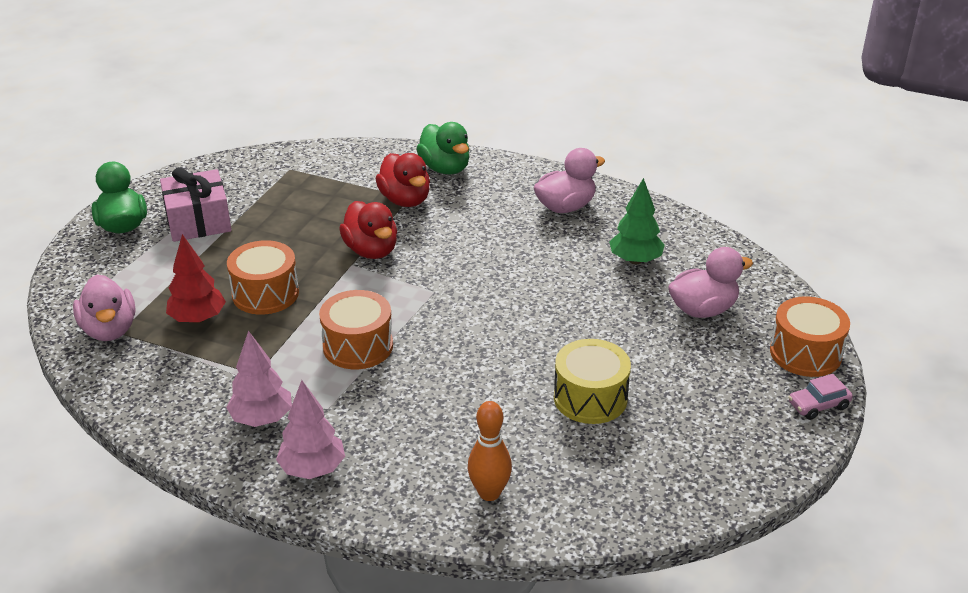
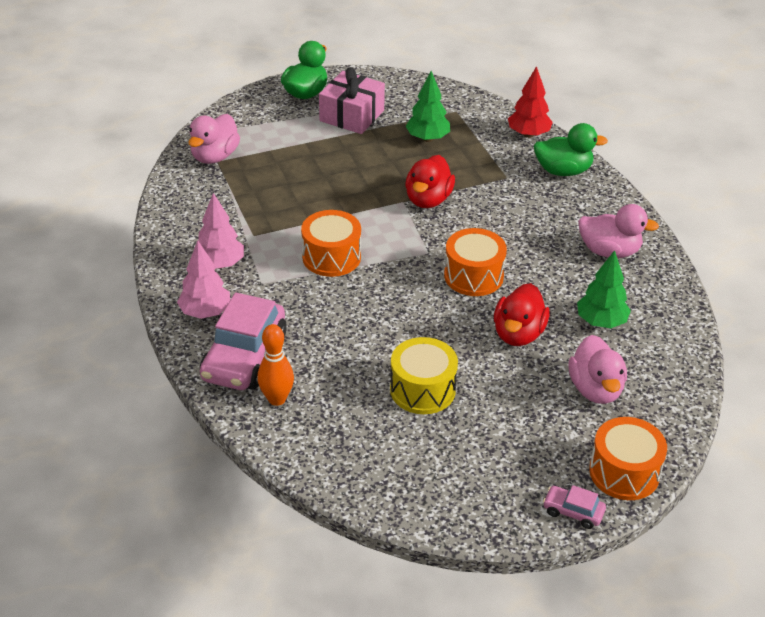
camera: 45 degrees right, 5 degrees up
red tree [166,234,226,324] -> red tree moved to [508,66,553,138]
orange drum [227,240,299,315] -> orange drum moved to [444,228,507,296]
red duck [376,153,430,207] -> red duck moved to [494,283,550,346]
green duck [416,122,469,174] -> green duck turned 105 degrees counterclockwise [534,123,608,176]
pink duck [668,247,753,318] -> pink duck turned 60 degrees clockwise [569,335,627,404]
none -> pink car [200,293,287,390]
none -> green tree [406,71,450,142]

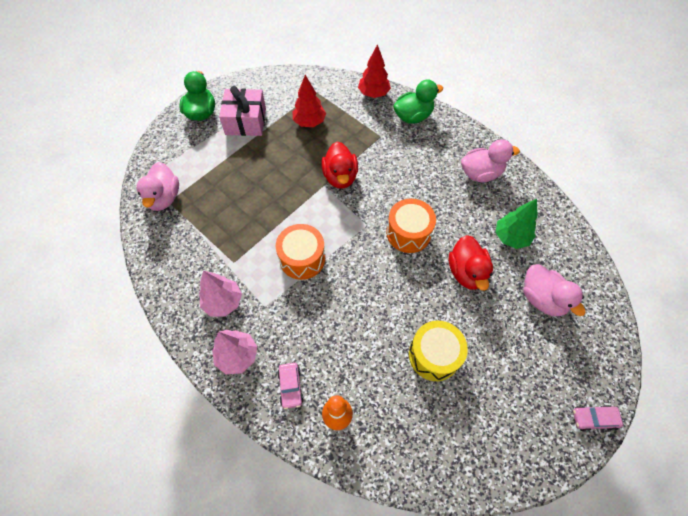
camera: 25 degrees left, 20 degrees up
pink car [200,293,287,390] -> pink car [277,363,304,409], size x0.46
green tree [406,71,450,142] -> red tree [292,75,326,127]
orange drum [589,417,667,500] -> none

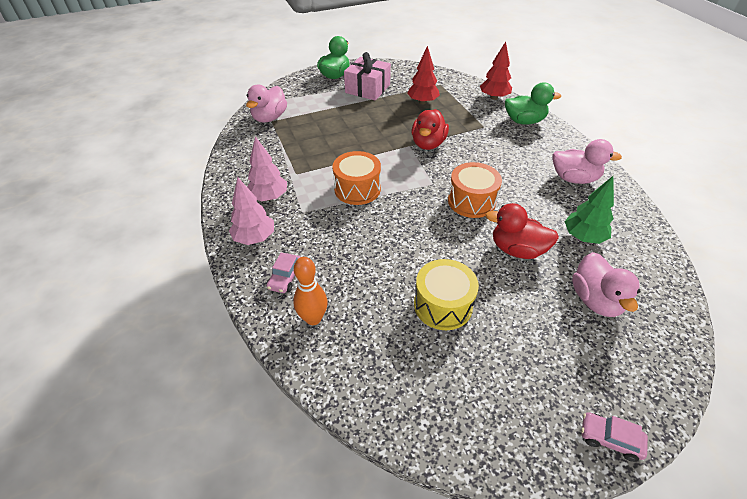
camera: 25 degrees right, 15 degrees down
red duck [449,235,493,291] -> red duck turned 90 degrees clockwise [485,203,559,259]

